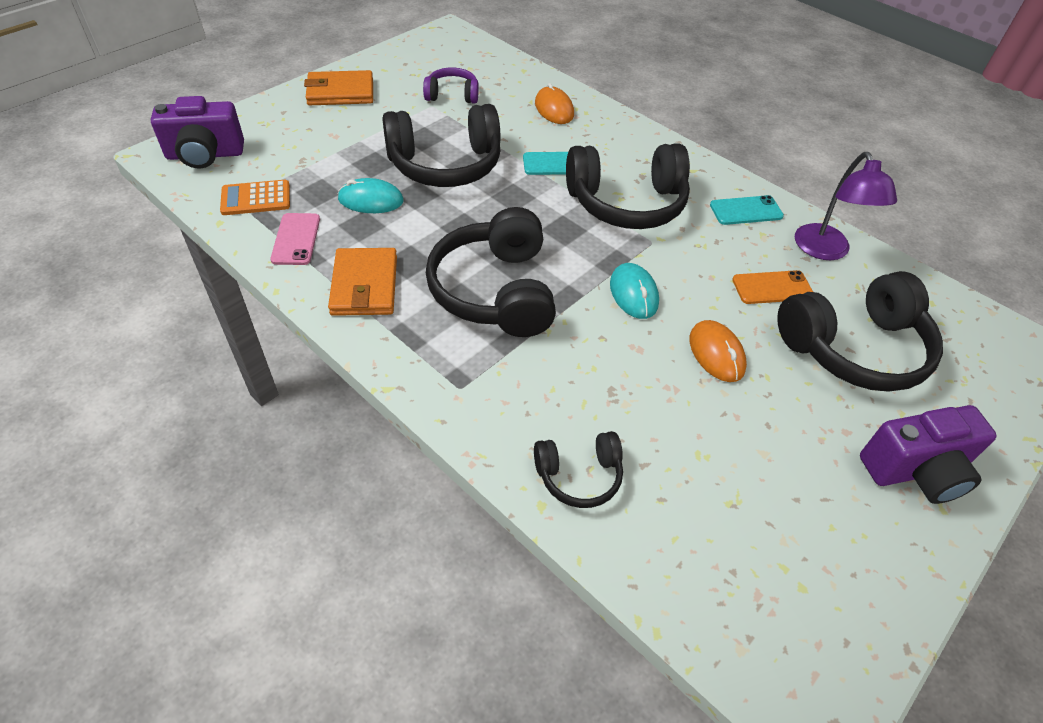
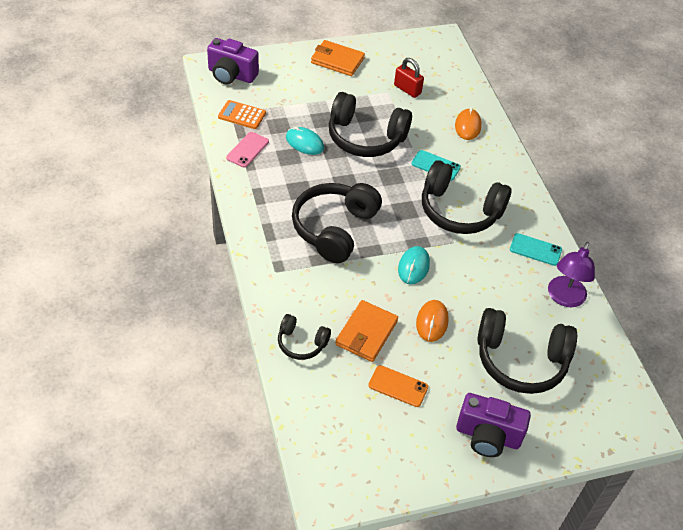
camera: 30 degrees right, 0 degrees up
orange wallet [328,248,397,316] -> orange wallet moved to [335,300,398,362]
purple headphones [423,67,479,103] -> red padlock [394,58,424,98]
orange phone [732,270,813,304] -> orange phone moved to [368,365,428,407]

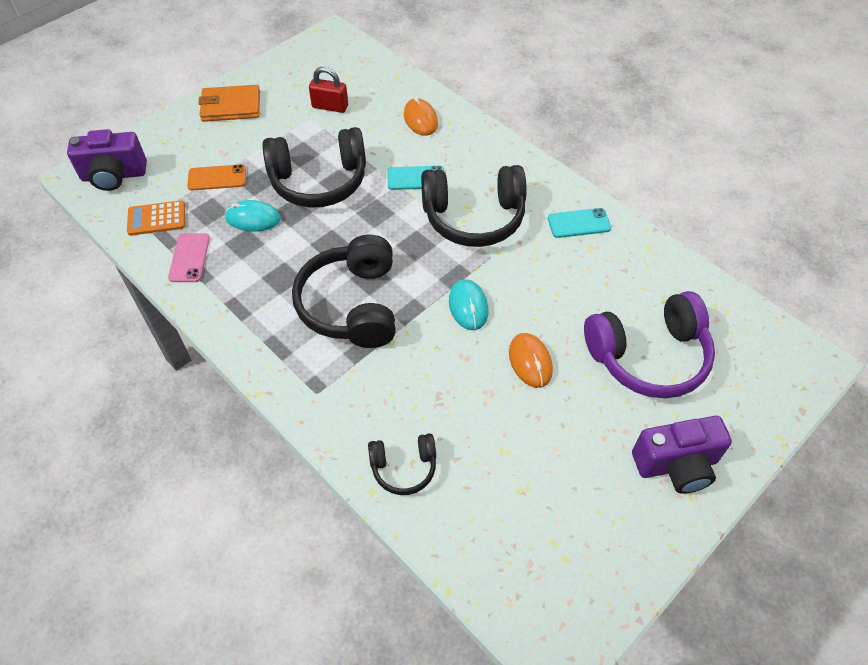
camera: 25 degrees left, 5 degrees up
orange wallet [335,300,398,362] -> none
orange phone [368,365,428,407] -> orange phone moved to [187,164,246,191]
black headphones [477,308,577,394] -> purple headphones [584,291,715,398]
purple lamp [548,242,595,307] -> none

